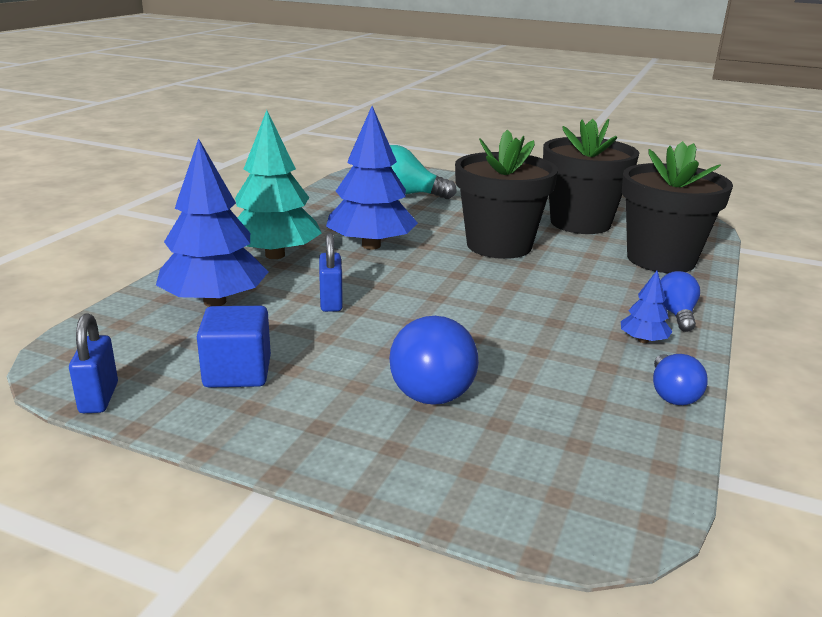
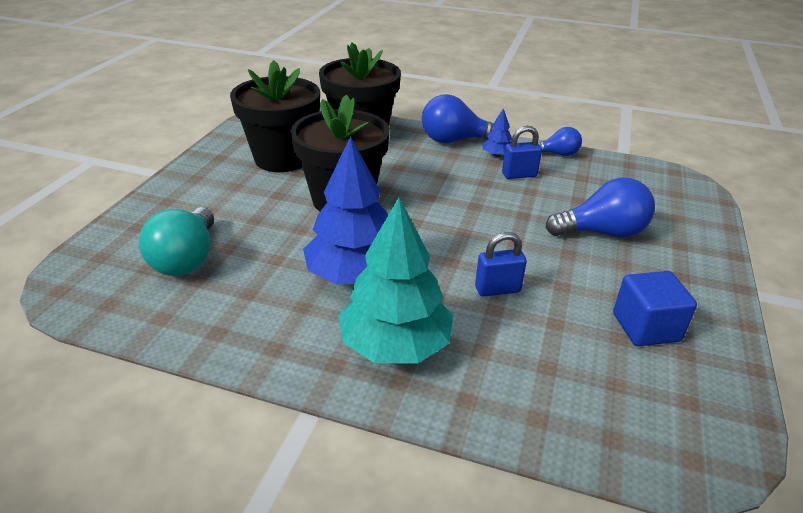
camera: 95 degrees left, 10 degrees up
blue padlock [69,313,118,413] -> blue padlock moved to [502,126,542,179]
blue tree [156,138,268,307] -> none
blue light bulb [660,271,700,332] -> blue light bulb [422,94,494,143], size x1.69

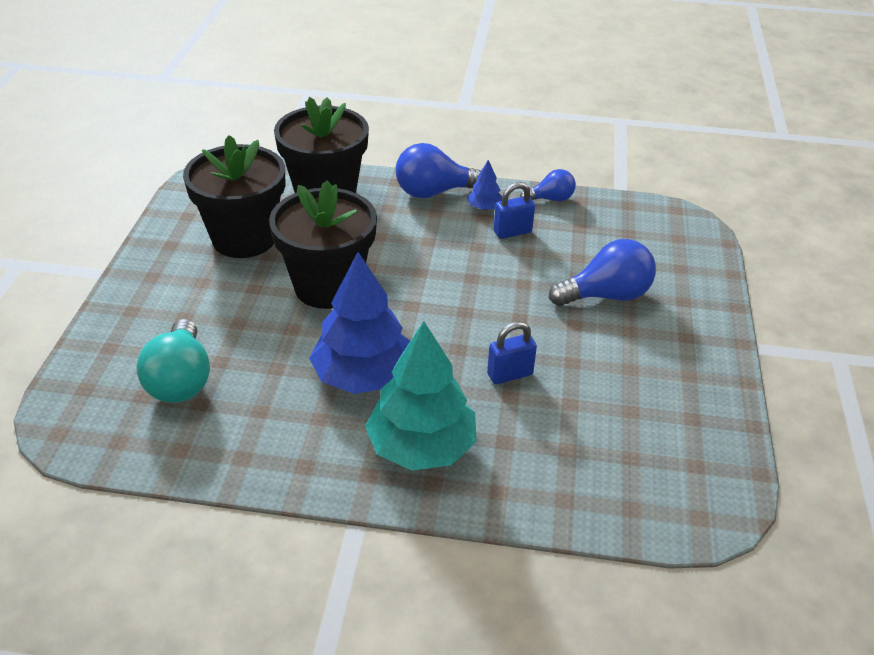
camera: 10 degrees left, 5 degrees up
blue cube [613,271,697,346] -> none

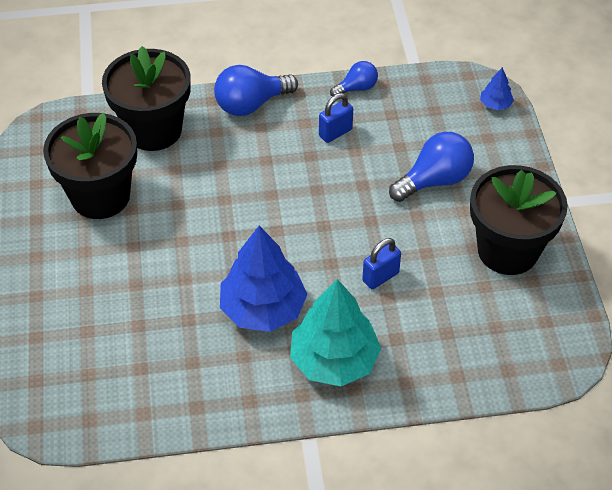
camera: 15 degrees left, 10 degrees up
turquoise light bulb [137,319,210,403] -> none
black flower pot [269,180,377,309] -> black flower pot moved to [470,165,568,275]
blue tree [467,160,502,210] -> blue tree moved to [480,67,514,110]

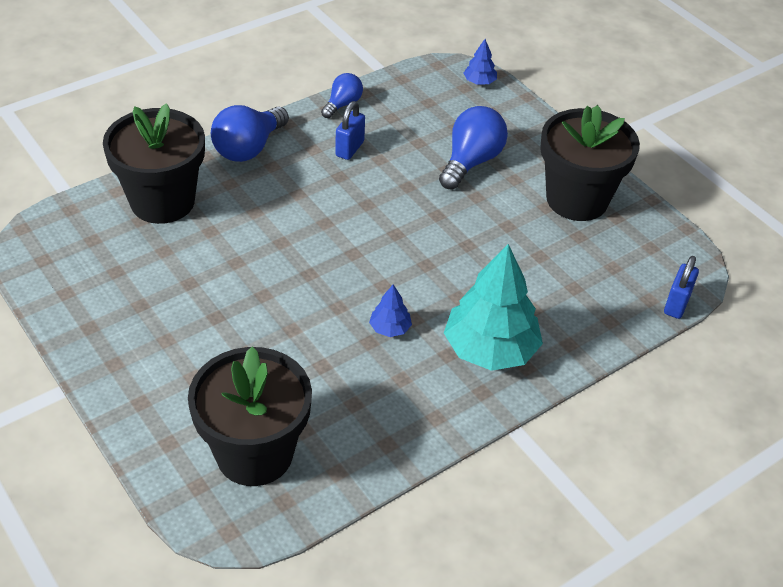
camera: 30 degrees left, 5 degrees down
black flower pot [43,113,137,219] -> black flower pot moved to [188,347,312,486]
blue tree [220,226,308,332] -> blue tree [369,285,412,337], size x0.44
blue padlock [362,238,401,289] -> blue padlock moved to [664,256,699,319]

